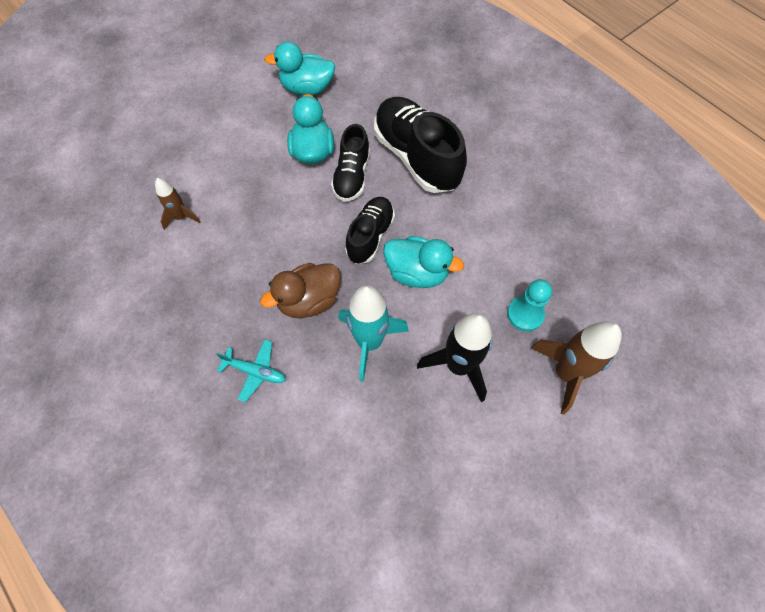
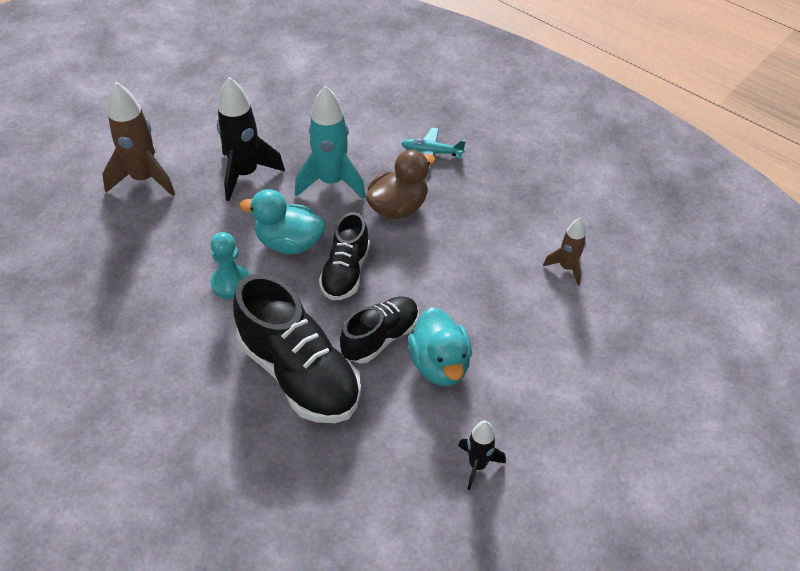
camera: 170 degrees right, 15 degrees down
turquoise duck [264,41,335,95] -> black rocket [458,421,506,490]
black shoe [331,124,370,202] -> black shoe turned 45 degrees clockwise [340,296,419,363]
turquoise pawn [507,279,552,331] -> turquoise pawn moved to [210,232,250,299]

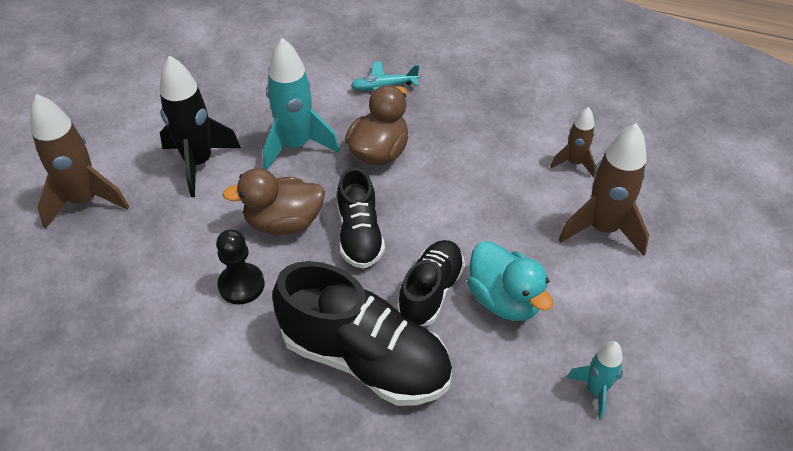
camera: 20 degrees left, 0 degrees up
turquoise pawn [210,232,250,299] -> black pawn [216,229,265,304]
turquoise duck [239,189,325,254] -> brown duck [222,168,325,235]
black rocket [458,421,506,490] -> turquoise rocket [567,341,623,420]
none -> brown rocket [558,123,649,256]

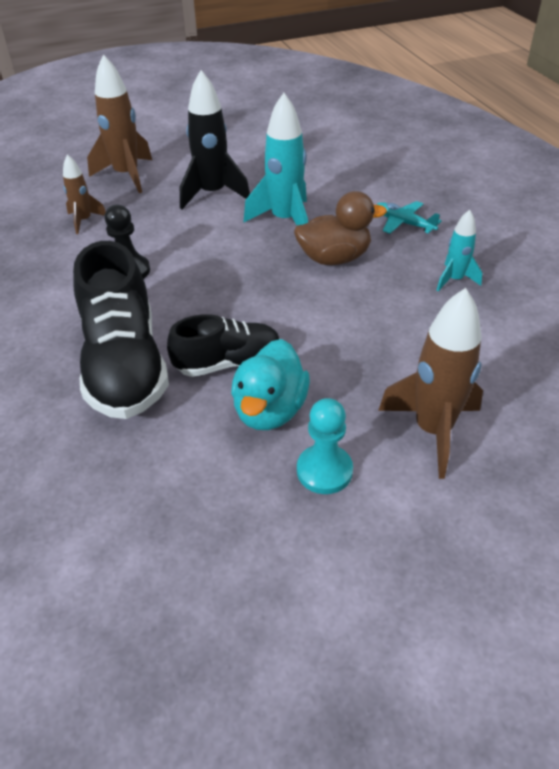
camera: 50 degrees right, 5 degrees down
brown duck [222,168,325,235] -> none
black shoe [337,167,385,269] -> none
brown rocket [550,107,596,178] -> brown rocket moved to [63,154,106,234]
turquoise rocket [567,341,623,420] -> turquoise rocket moved to [436,210,482,291]
none -> turquoise pawn [297,398,353,494]

